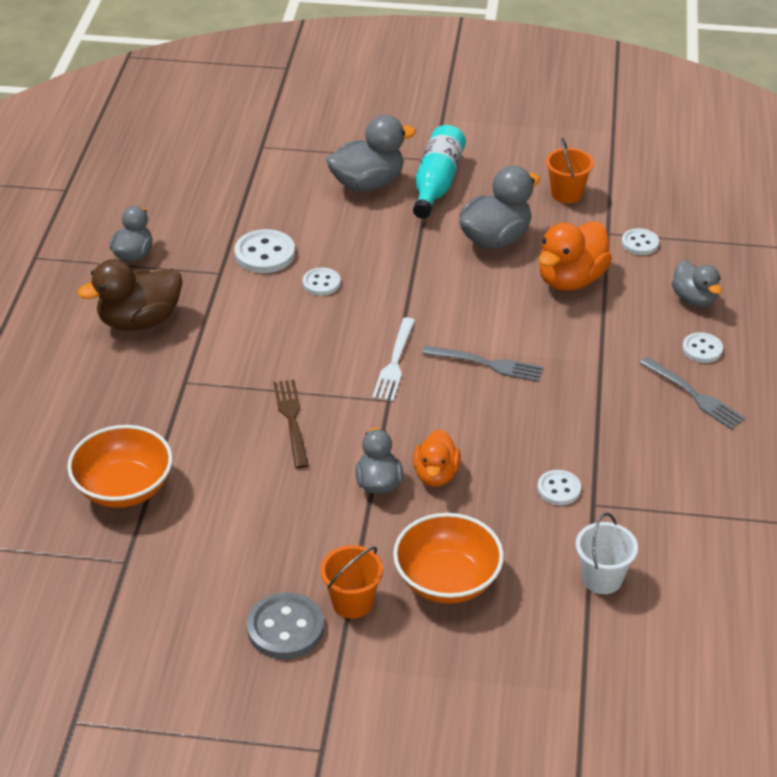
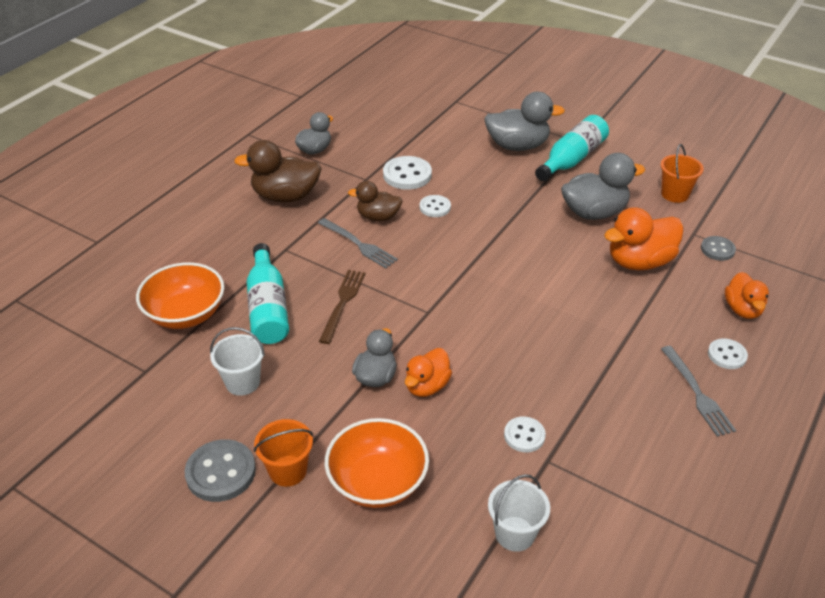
camera: 25 degrees right, 0 degrees up
white fork [372,317,415,401] -> none
grey fork [422,345,543,382] -> grey fork moved to [318,218,398,269]
white button [622,228,659,255] -> grey button [701,236,736,261]
grey duck [672,260,722,307] -> orange duck [725,272,769,319]
none -> white bucket [210,327,265,396]
none -> turquoise bottle [247,243,289,344]
none -> brown duck [348,181,403,221]

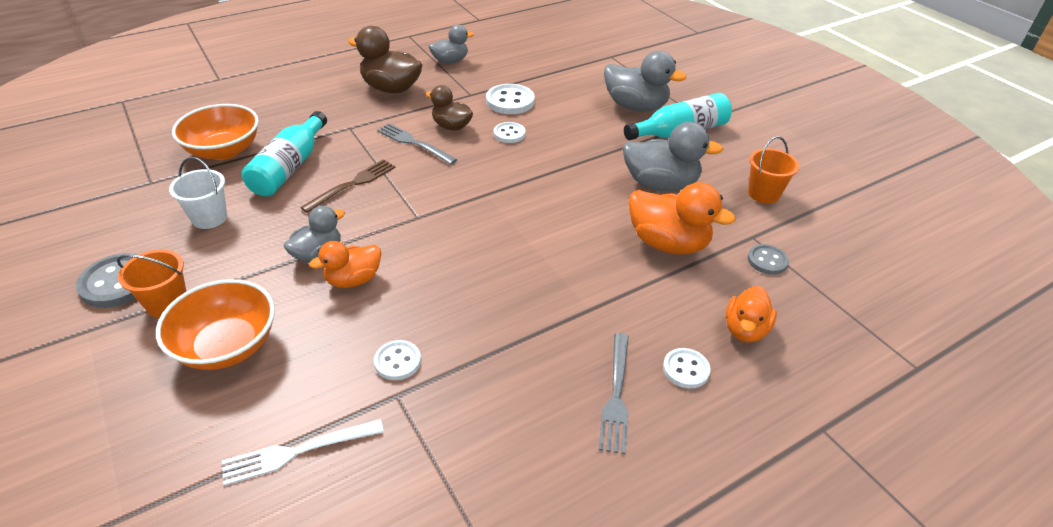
camera: 25 degrees right, 0 degrees up
grey fork [318,218,398,269] -> grey fork turned 150 degrees clockwise [377,123,457,165]
white bucket [488,474,550,552] -> white fork [222,419,384,486]
orange duck [604,207,684,270] -> orange duck turned 150 degrees counterclockwise [628,182,736,255]

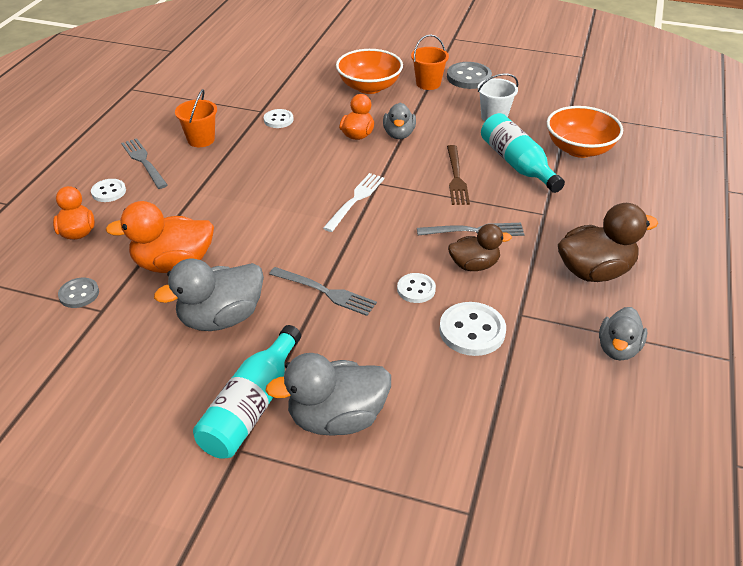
camera: 140 degrees right, 0 degrees up
white fork [222,419,384,486] -> white fork moved to [323,173,384,232]
orange bucket [748,136,799,204] -> orange bucket moved to [175,89,217,147]
none -> grey fork [269,267,377,316]

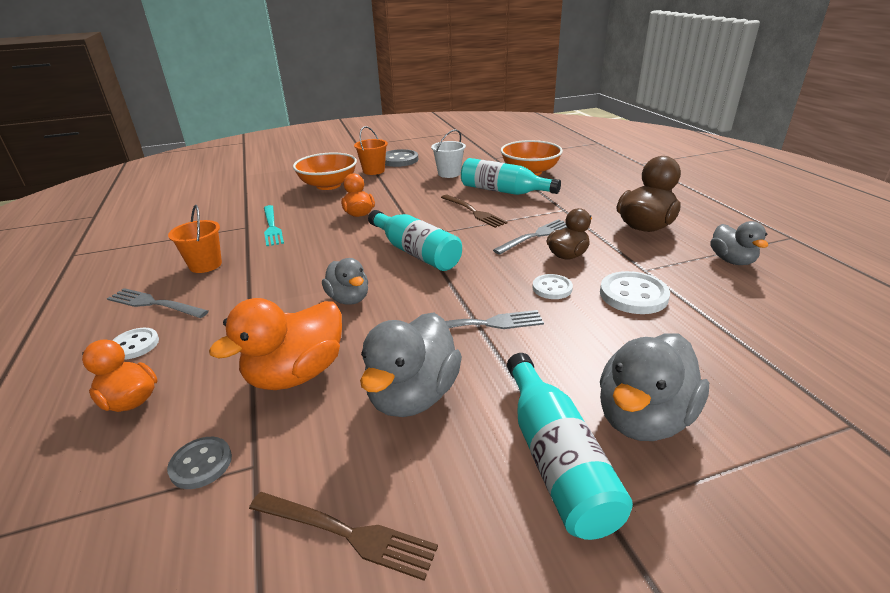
camera: 35 degrees left, 10 degrees down
white button [264,109,294,128] -> turquoise fork [264,205,284,247]
white fork [323,173,384,232] -> turquoise bottle [368,210,462,271]
grey duck [383,103,416,139] -> grey duck moved to [322,258,368,305]
none -> brown fork [249,492,438,581]

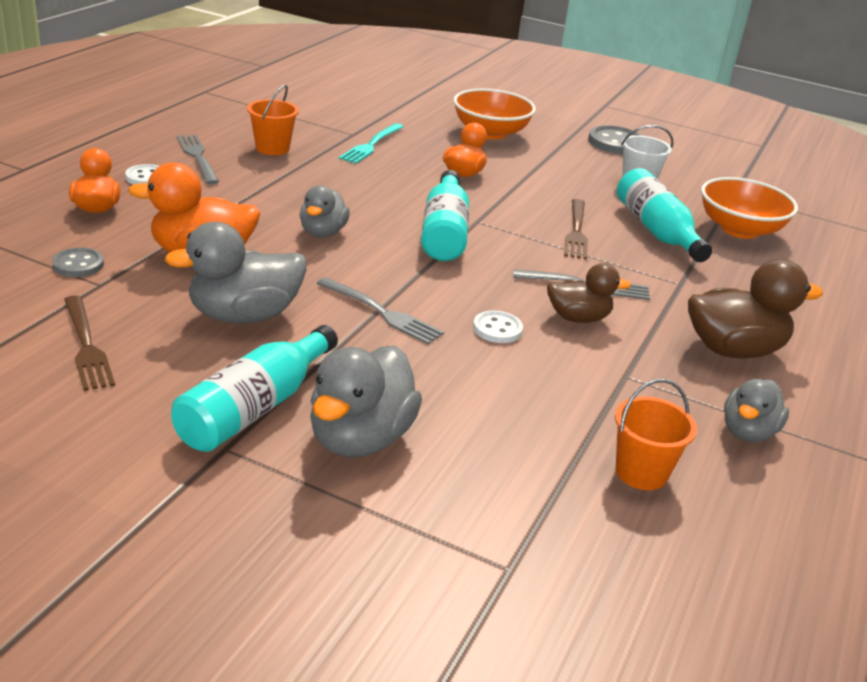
camera: 40 degrees right, 0 degrees up
orange bucket [354,126,388,175] -> orange bucket moved to [615,379,697,490]
white button [600,271,670,314] -> none
grey duck [600,333,709,441] -> grey duck turned 60 degrees counterclockwise [310,346,422,457]

